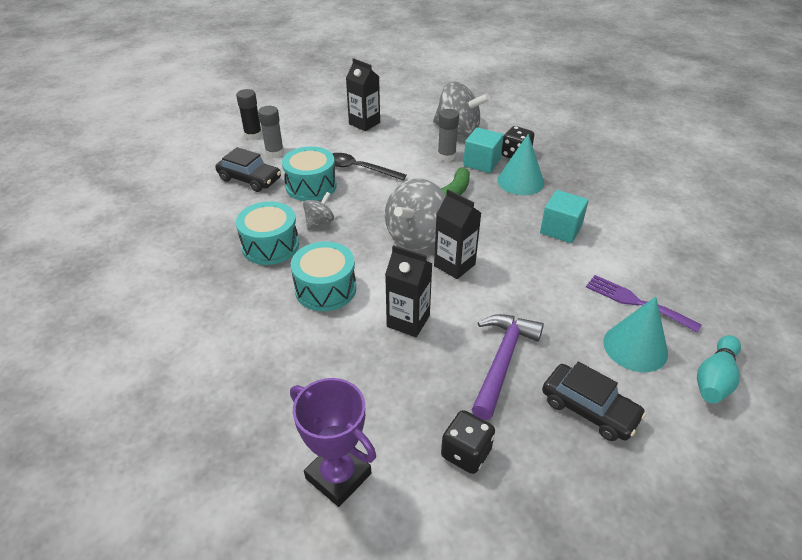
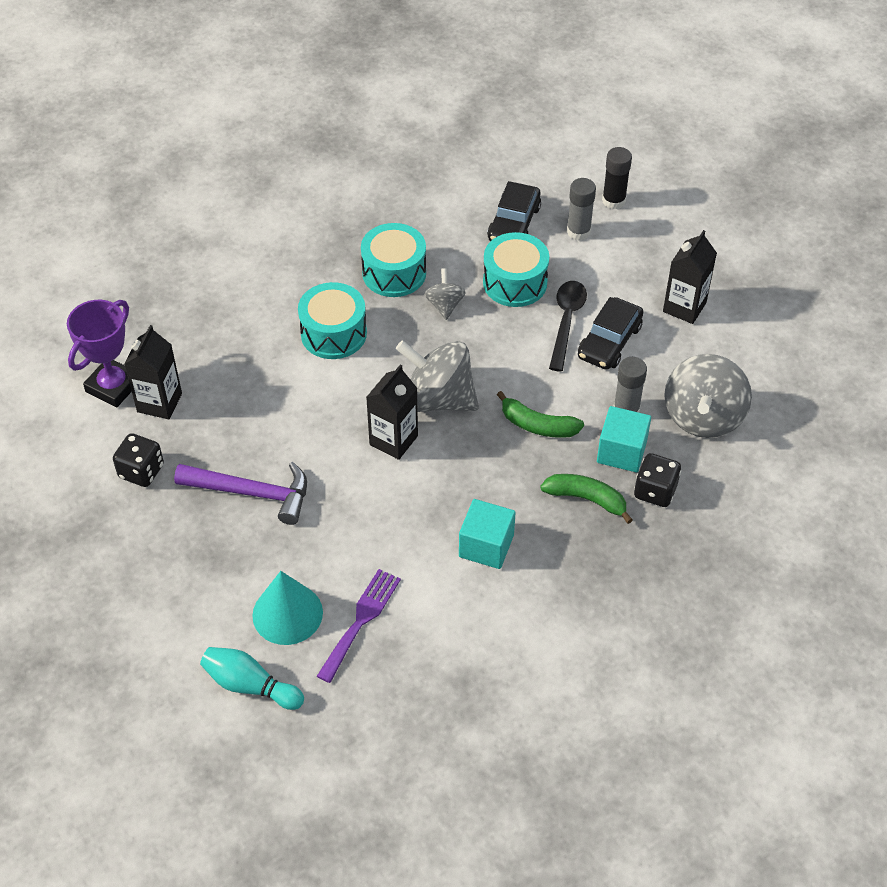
camera: 80 degrees right, 10 degrees up
grey spinning top [303,192,334,230] -> grey spinning top turned 120 degrees counterclockwise [424,268,466,320]
black carton [385,245,433,337] -> black carton moved to [124,325,182,419]
turquoise cone [497,134,544,195] -> green banana [540,474,633,524]
black car [542,361,646,441] -> black car moved to [578,297,643,370]

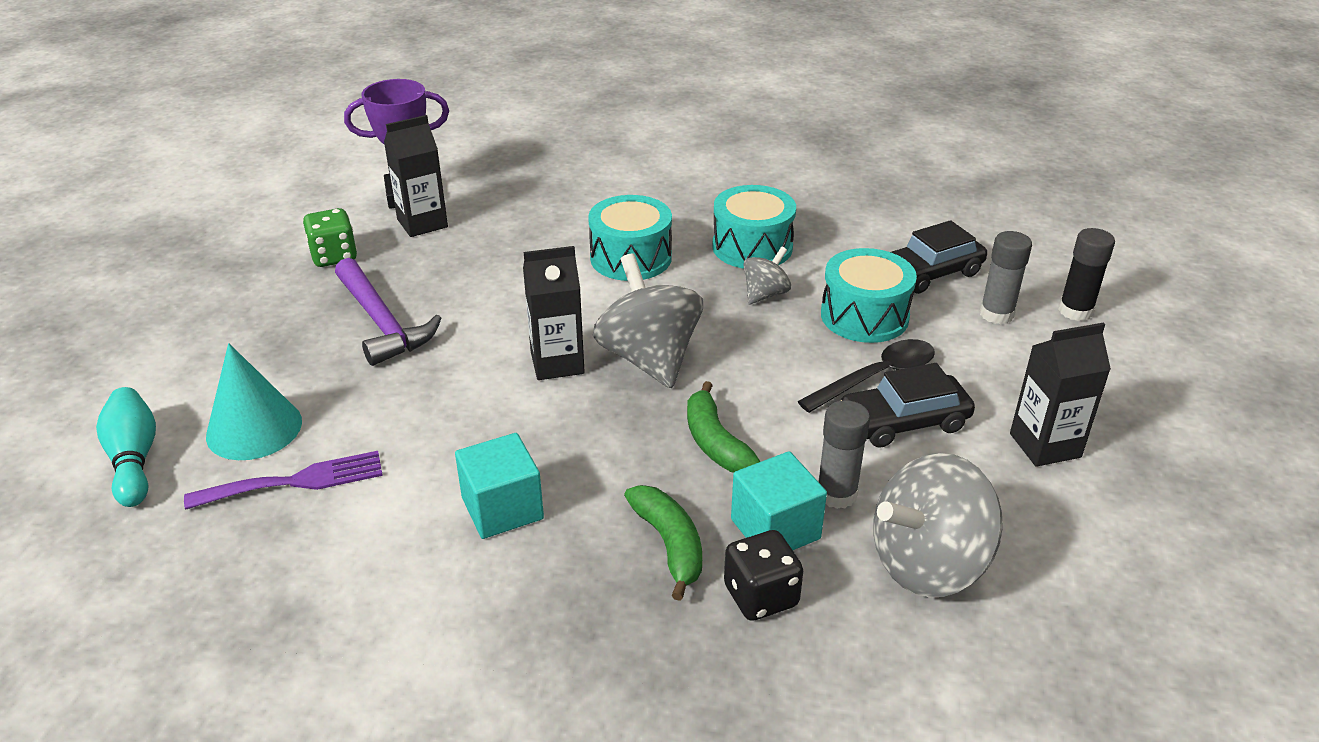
camera: 45 degrees right, 15 degrees down
black dice [113,433,164,487] -> green dice [303,208,357,267]

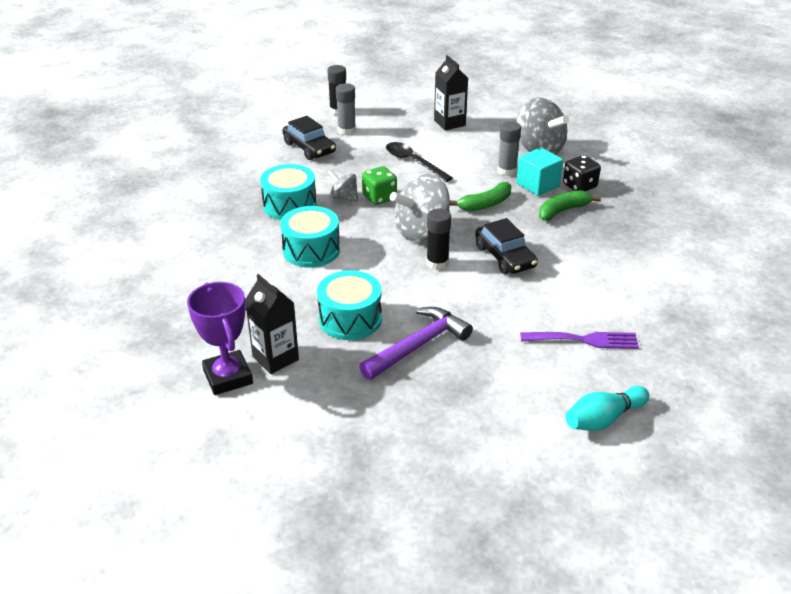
camera: 100 degrees left, 0 degrees up
purple fork [184,451,383,510] -> purple fork turned 120 degrees clockwise [520,332,639,349]
turquoise cone [206,343,302,460] -> none
green dice [303,208,357,267] -> green dice moved to [362,166,397,205]
turquoise cube [455,433,544,539] -> none
black carton [523,246,585,380] -> black glue stick [426,208,451,270]
turquoise drum [821,248,917,343] -> turquoise drum moved to [317,270,382,340]
black car [840,363,975,448] -> black car moved to [475,218,538,274]

